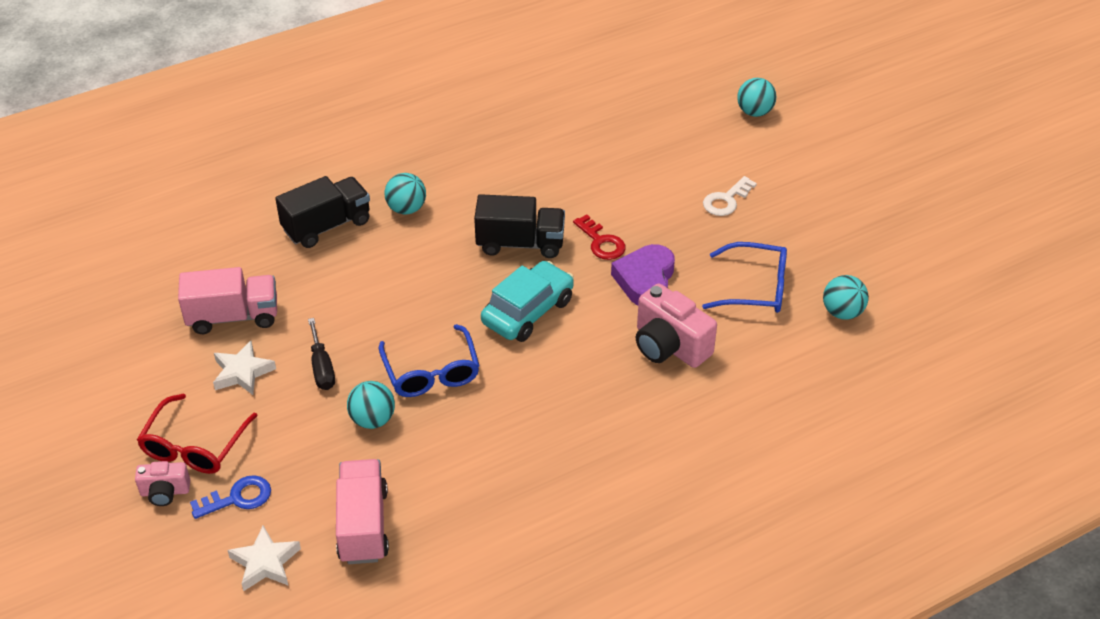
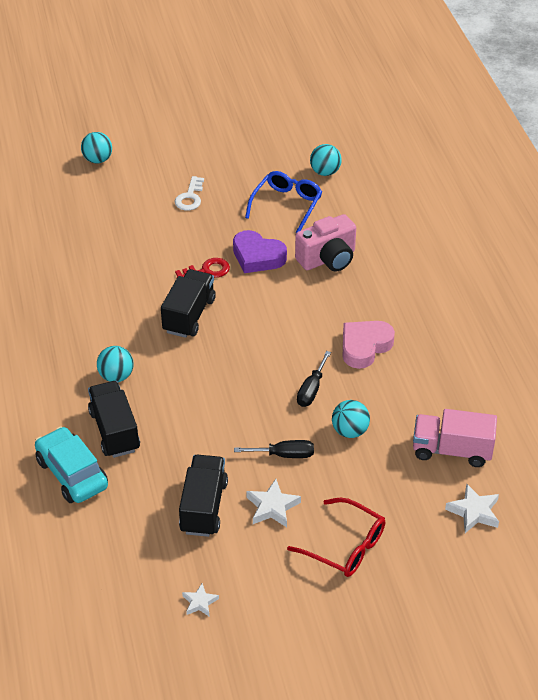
camera: 75 degrees left, 0 degrees up
pink camera [135,461,190,506] -> none
pink truck [178,267,277,334] -> black truck [179,455,228,537]
blue key [190,475,271,519] -> none
blue glasses [379,324,480,397] -> black screwdriver [297,351,331,407]
turquoise car [481,261,574,342] -> turquoise car moved to [35,426,108,503]
white key [703,176,757,216] -> white key turned 45 degrees clockwise [175,176,204,211]
none -> white star [182,583,219,616]
none -> pink heart [343,321,395,369]

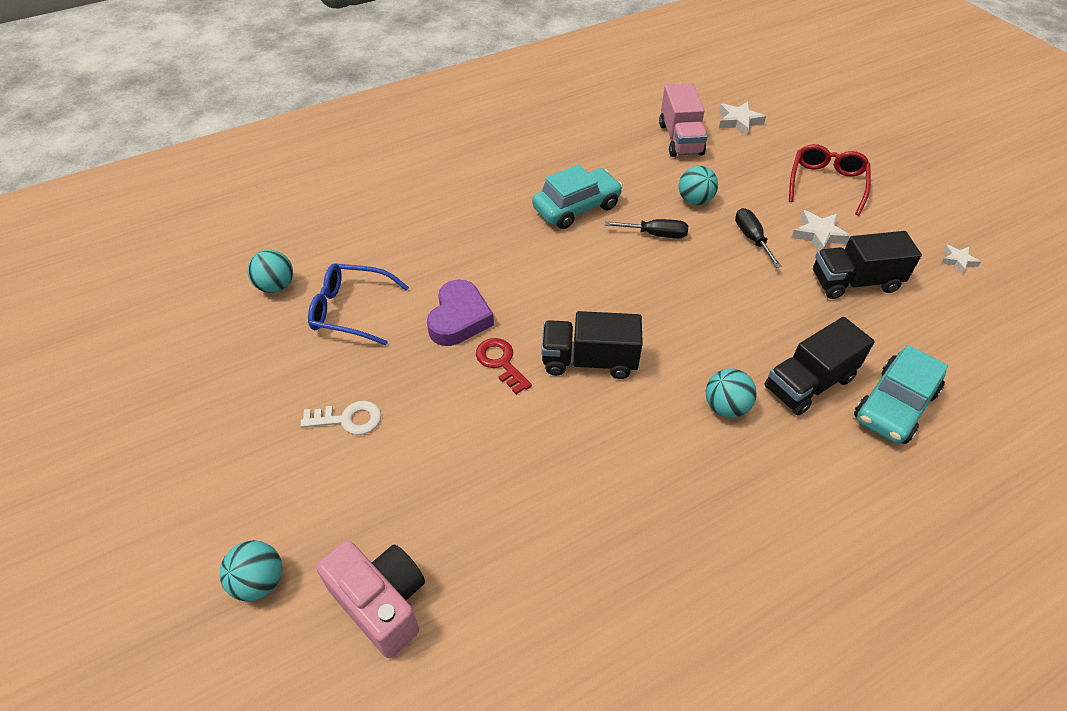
camera: 105 degrees left, 5 degrees up
pink camera [295,214,356,271] -> pink camera moved to [316,540,425,658]
pink heart [343,321,395,369] -> turquoise car [532,164,623,229]

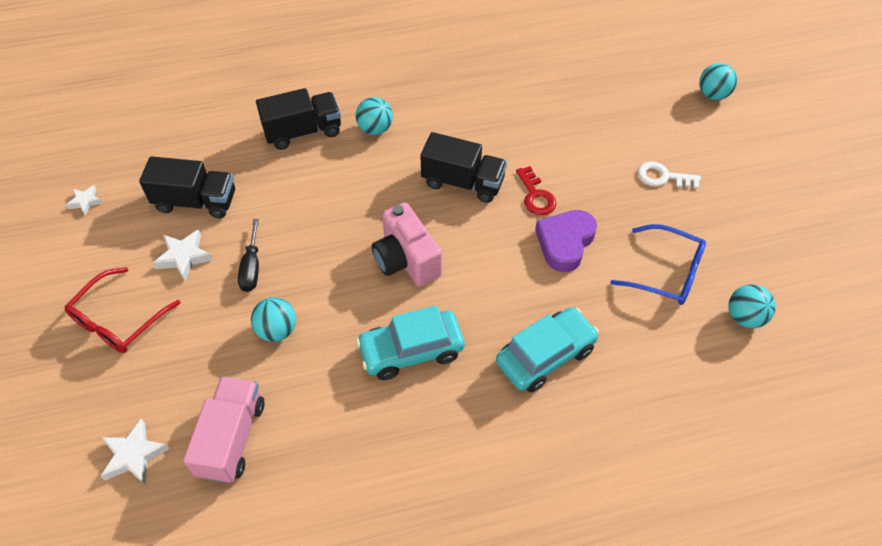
camera: 165 degrees left, 5 degrees up
pink camera [316,540,425,658] -> pink camera moved to [372,202,442,286]
black screwdriver [605,219,688,238] -> none
turquoise car [854,345,948,444] -> turquoise car moved to [496,307,599,392]

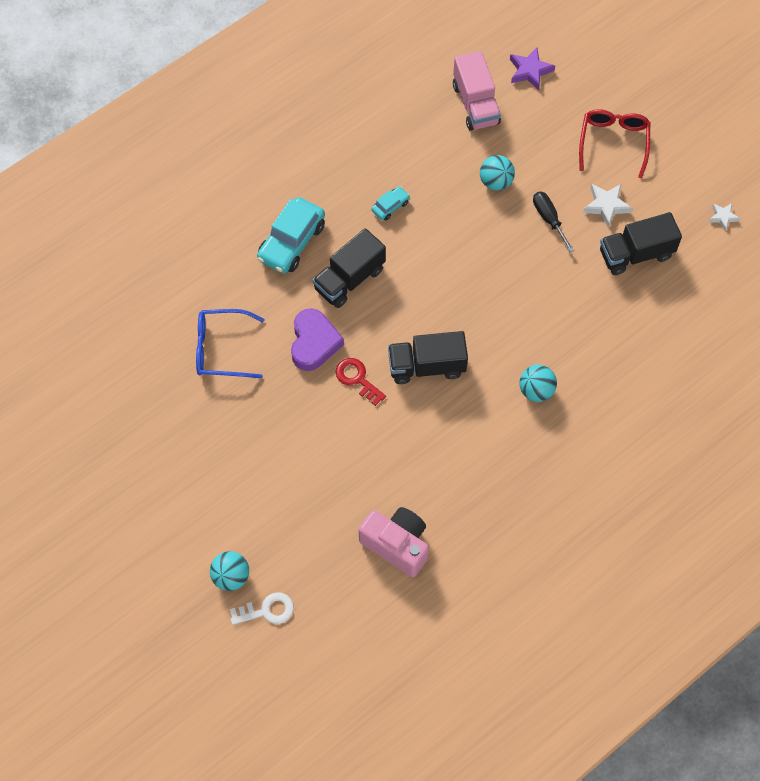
camera: 155 degrees right, 10 degrees up
white star [101,419,169,484] -> purple star [510,47,555,90]
black truck [256,88,341,150] -> black truck moved to [312,228,386,308]
turquoise car [356,305,465,380] -> turquoise car [371,186,410,221], size x0.49
pink camera [372,202,442,286] -> pink camera moved to [359,507,429,577]
white key [637,162,701,189] -> white key moved to [230,592,294,625]
turquoise ball [729,284,776,328] -> none

